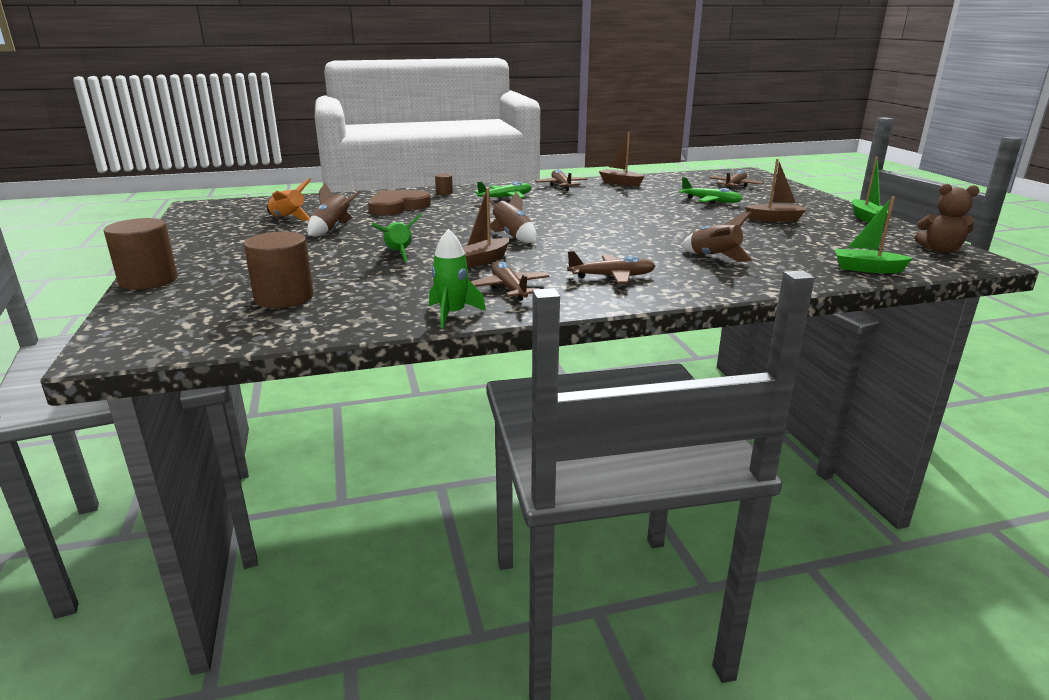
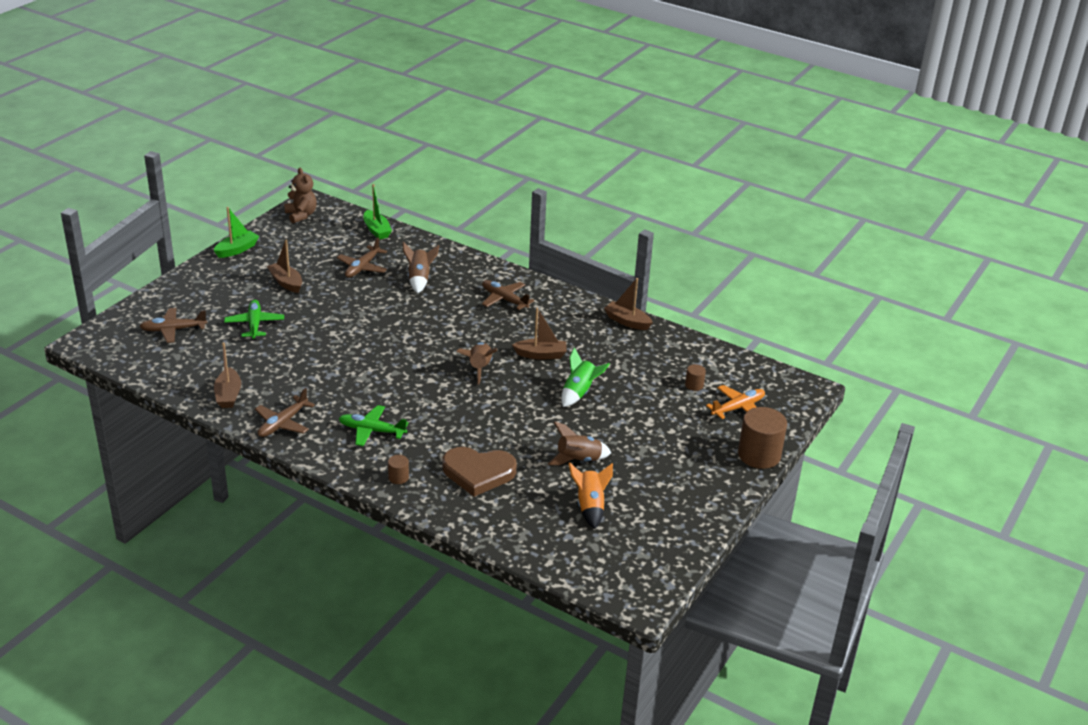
camera: 135 degrees left, 10 degrees up
brown cylinder [244,231,314,308] -> brown cylinder [685,364,706,391], size x0.46
green rocket [429,229,486,328] -> brown boat [604,278,653,330]
brown plane [471,261,550,301] -> brown plane moved to [337,237,387,278]
none -> orange plane [706,385,765,419]

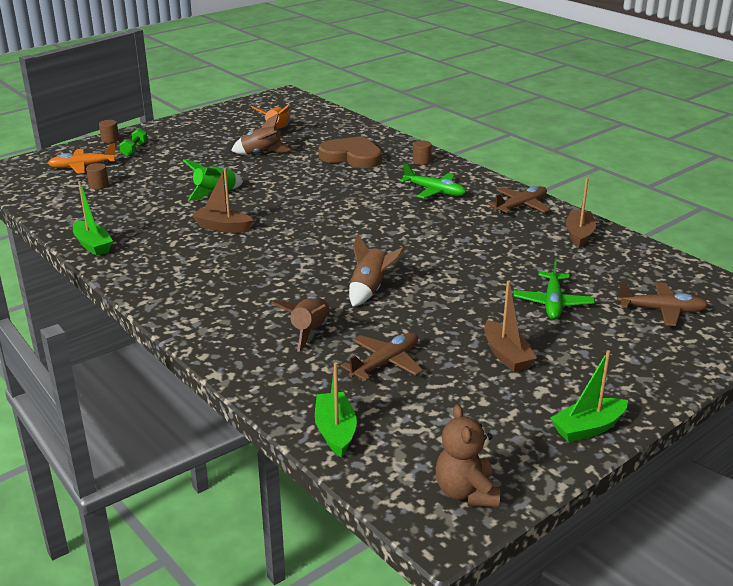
camera: 160 degrees left, 5 degrees down
brown rocket [456,342,497,385] -> brown rocket moved to [349,234,405,306]
brown plane [482,280,534,310] -> none
brown boat [604,278,653,330] -> green boat [73,181,113,256]
brown cylinder [738,407,787,469] -> brown cylinder [99,120,119,143], size x0.46
none -> green dumbbell [119,128,148,157]

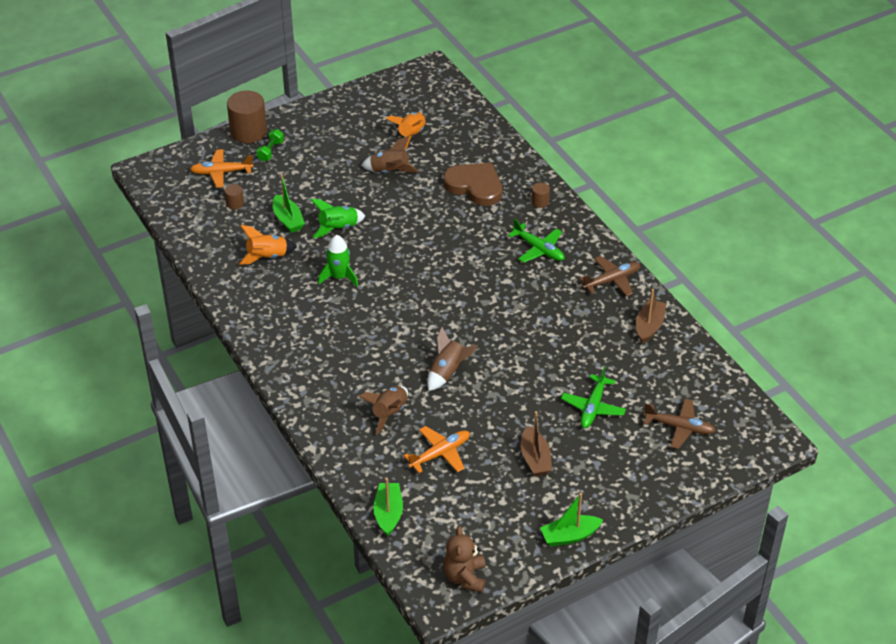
camera: 10 degrees right, 15 degrees up
green boat [73,181,113,256] -> green boat moved to [273,174,305,233]
brown cylinder [99,120,119,143] -> brown cylinder [227,90,267,143], size x2.16
brown boat [192,168,254,233] -> green rocket [318,235,358,287]
brown plane [340,332,423,381] -> orange plane [404,426,470,473]
none -> orange rocket [239,225,297,265]

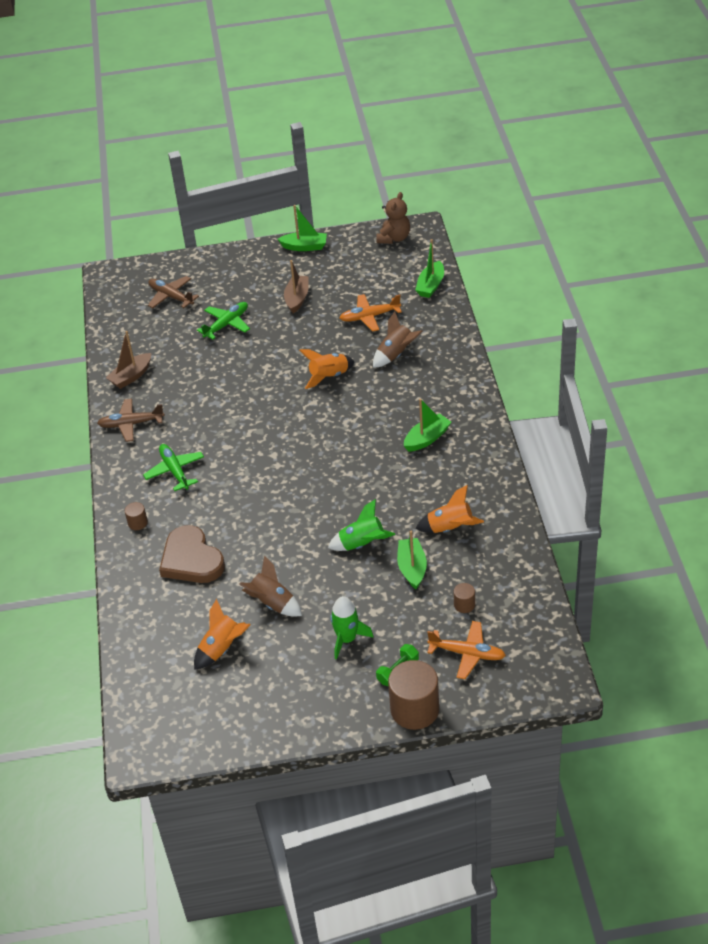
camera: 155 degrees left, 0 degrees up
green rocket [318,235,358,287] -> green rocket moved to [330,596,374,660]
brown rocket [427,327,478,391] -> orange rocket [299,349,355,389]
none -> green boat [404,399,451,452]

